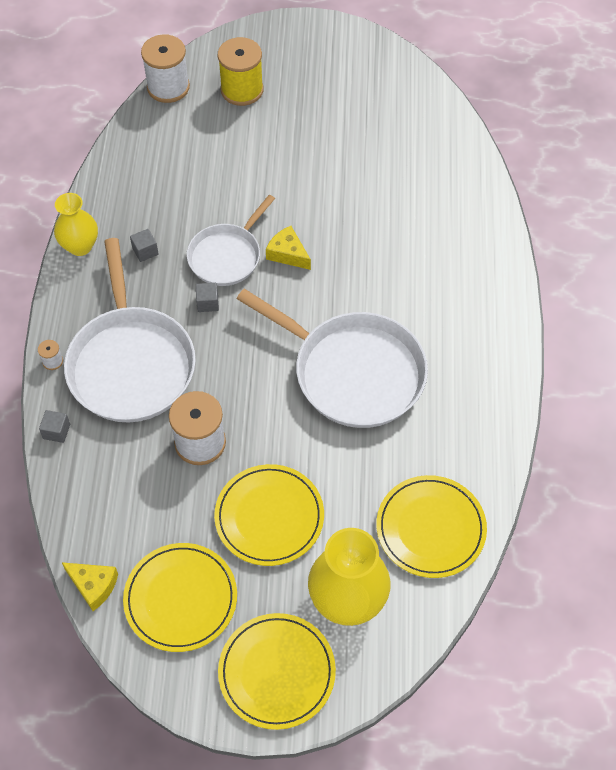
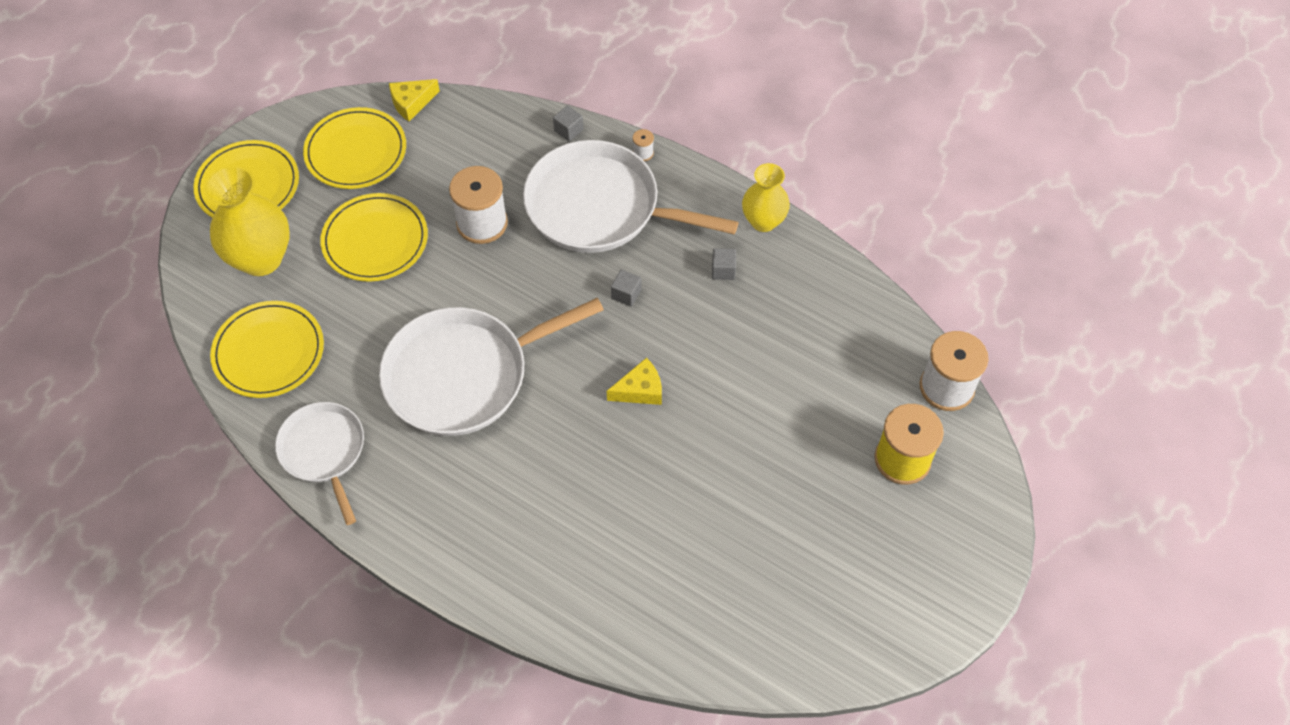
camera: 120 degrees right, 0 degrees up
white pan [187,195,275,286] -> white pan moved to [275,402,364,525]

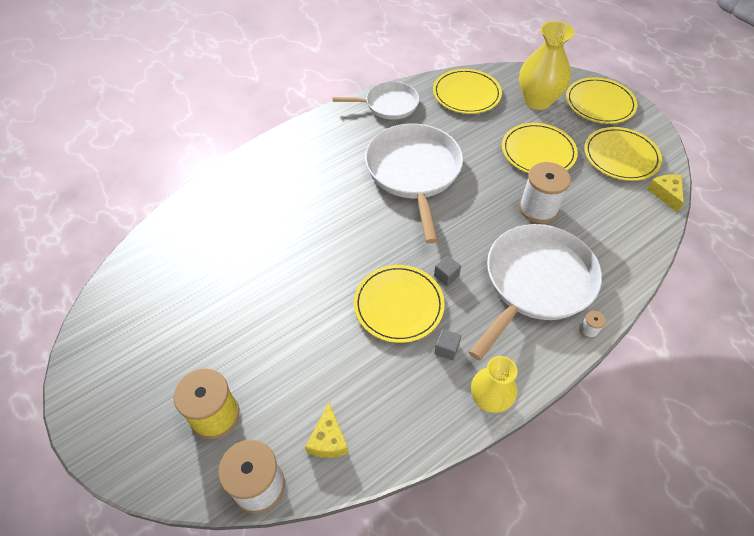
camera: 110 degrees right, 5 degrees down
grey cube [553,105,583,142] -> none
yellow cheese [607,358,662,405] -> yellow cheese moved to [305,403,349,458]
none -> yellow plate [354,265,445,343]

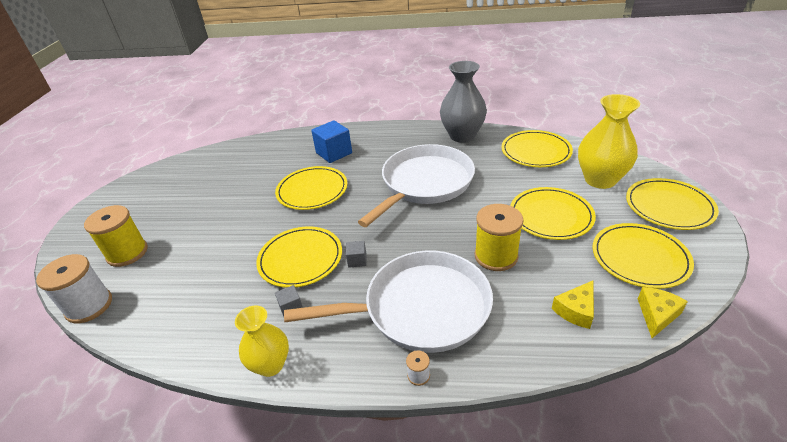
camera: 45 degrees right, 15 degrees down
yellow cheese [305,403,349,458] -> yellow cheese moved to [552,280,594,329]
white pan [333,81,419,120] -> grey vase [440,61,487,143]
white spool [519,162,571,223] -> yellow spool [475,204,523,271]
none -> yellow plate [275,166,347,210]
none -> blue cube [311,120,352,163]

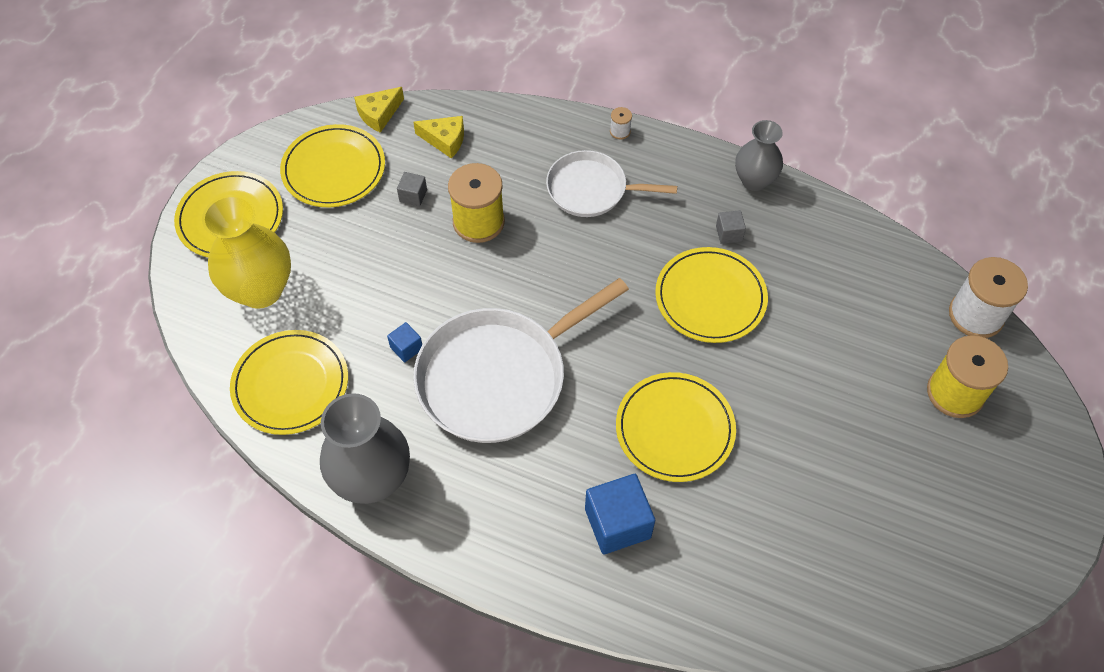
camera: 165 degrees left, 20 degrees up
yellow vase [235,306,289,377] -> grey vase [735,120,783,191]
white pan [284,251,493,353] -> white pan [546,150,677,217], size x0.60
grey cube [346,241,367,268] -> grey cube moved to [397,172,427,206]
yellow plate [510,187,596,240] -> none
yellow cheese [552,280,594,329] -> yellow cheese turned 45 degrees clockwise [413,116,464,158]
none -> blue cube [387,322,422,363]

